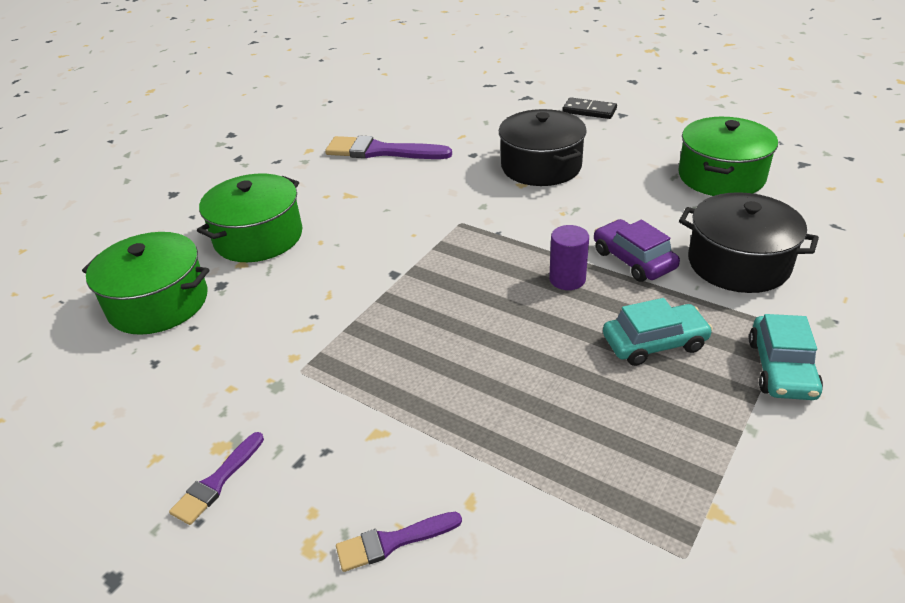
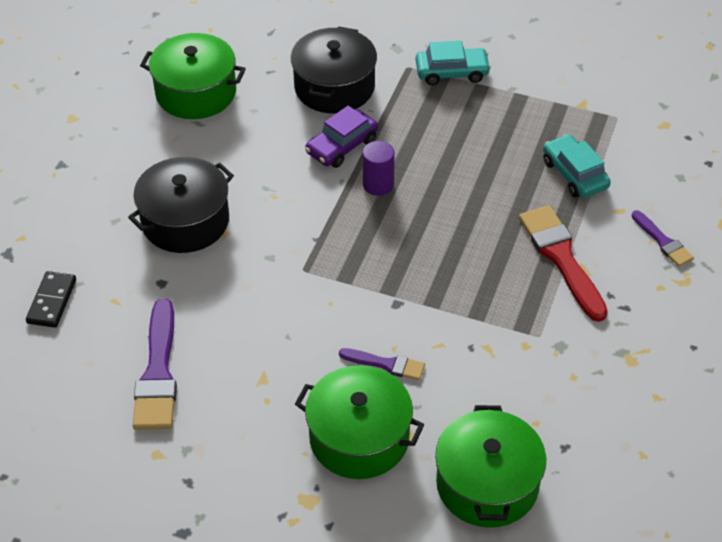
camera: 105 degrees left, 10 degrees up
purple brush [169,432,264,525] -> purple brush moved to [339,348,425,380]
black domino [562,97,617,119] -> black domino moved to [26,271,76,328]
turquoise car [603,298,713,366] -> turquoise car moved to [543,134,611,198]
none -> red brush [519,205,608,322]

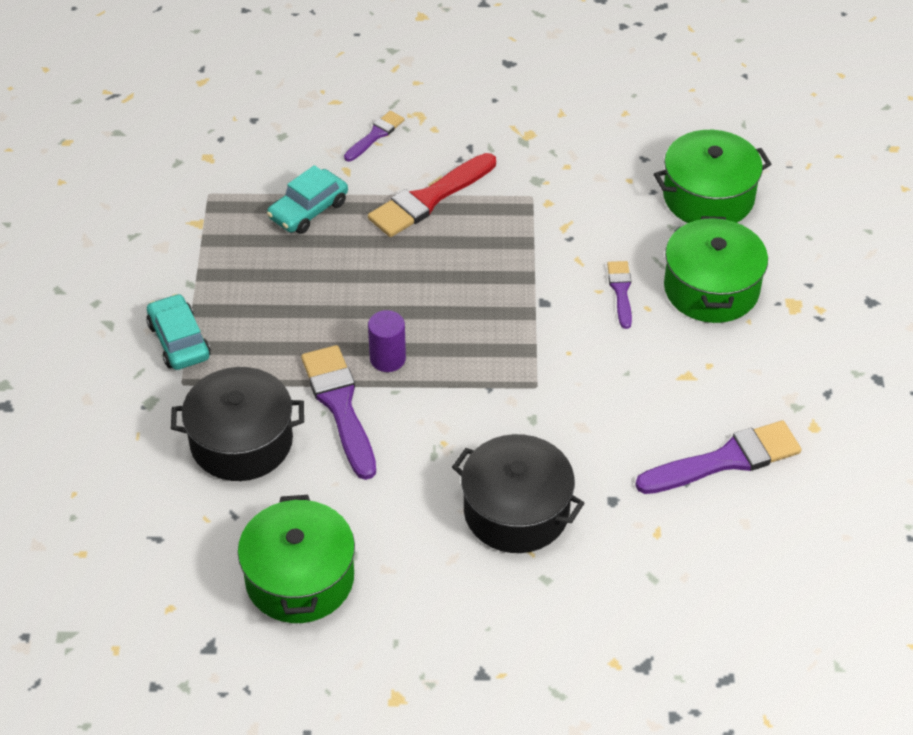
camera: 110 degrees left, 0 degrees up
black domino [26,271,76,328] -> none
purple car [305,106,378,168] -> purple brush [301,345,376,480]

